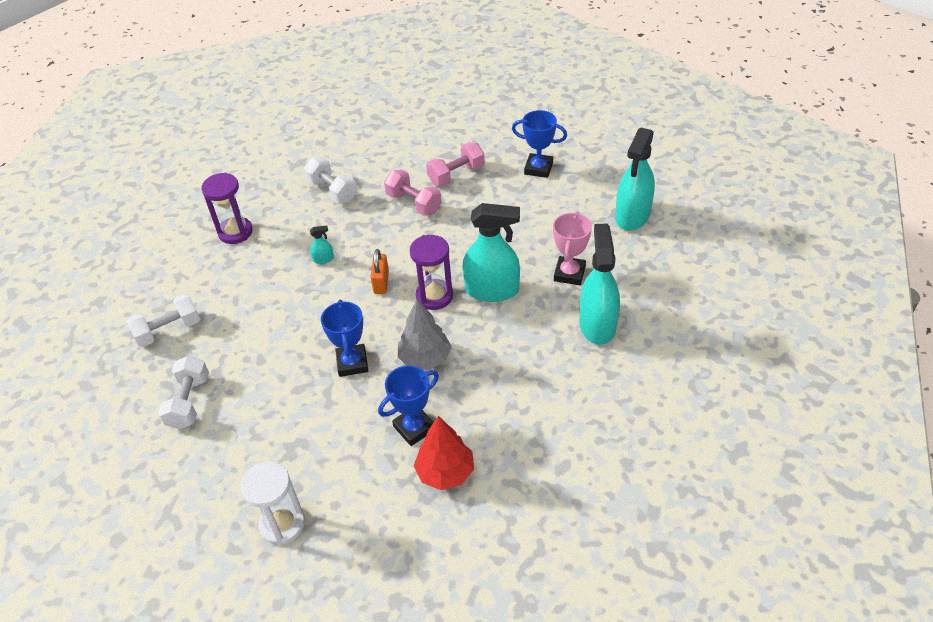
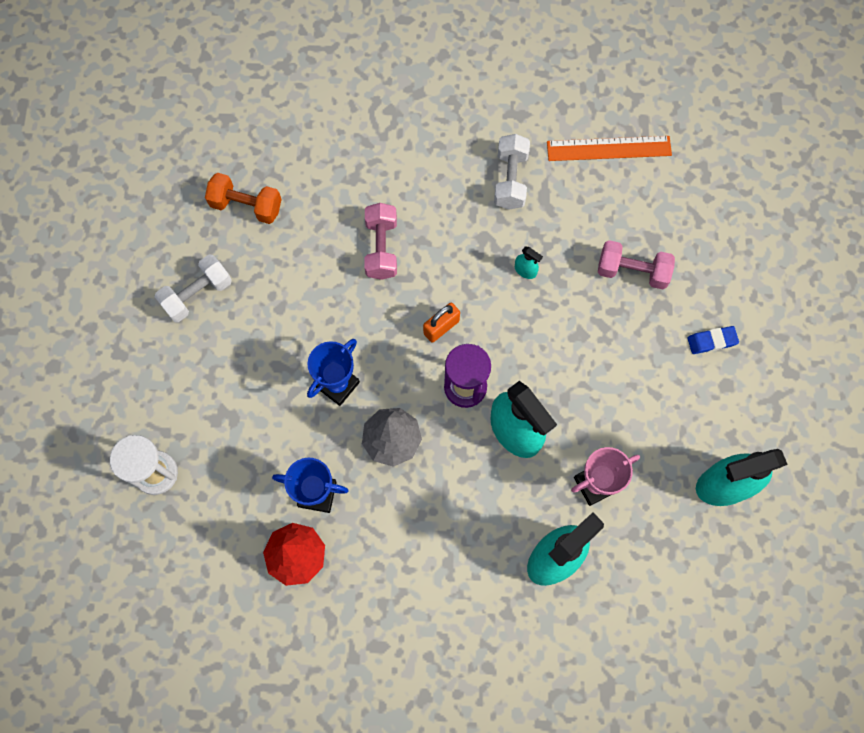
camera: 45 degrees right, 25 degrees up
white dumbbell [127,294,200,347] -> orange dumbbell [205,173,282,224]
purple hourglass [201,173,253,244] -> none
turquoise spray bottle [310,226,334,264] -> turquoise spray bottle moved to [515,246,543,279]
pink dumbbell [384,170,442,216] -> pink dumbbell moved to [364,203,397,280]
blue trophy [512,110,567,178] -> blue eraser [688,326,739,354]
none -> orange ruler [547,136,672,161]

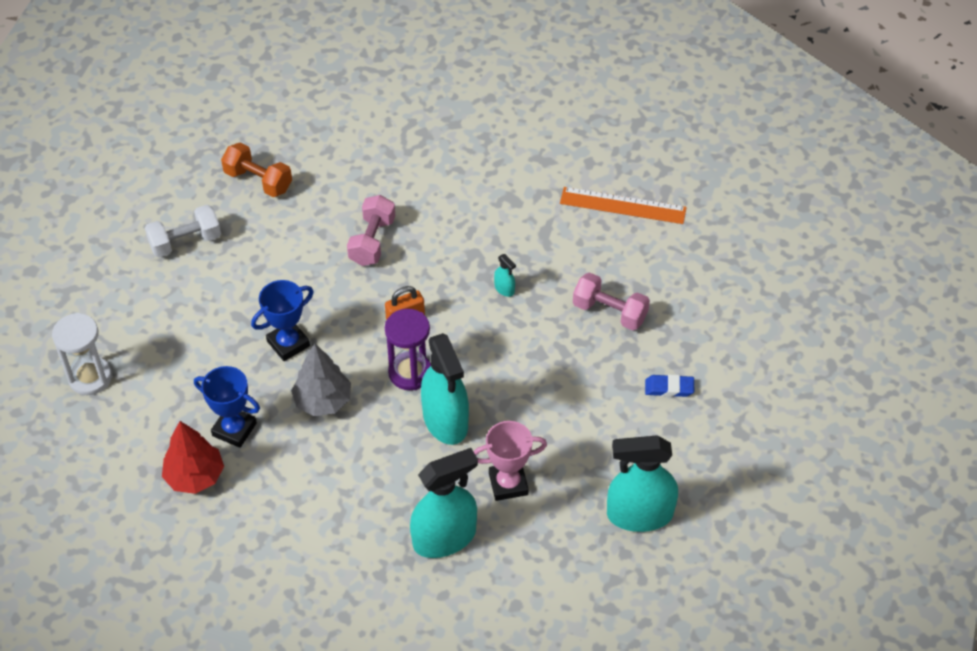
camera: 15 degrees right, 20 degrees down
white dumbbell [494,134,530,210] -> none

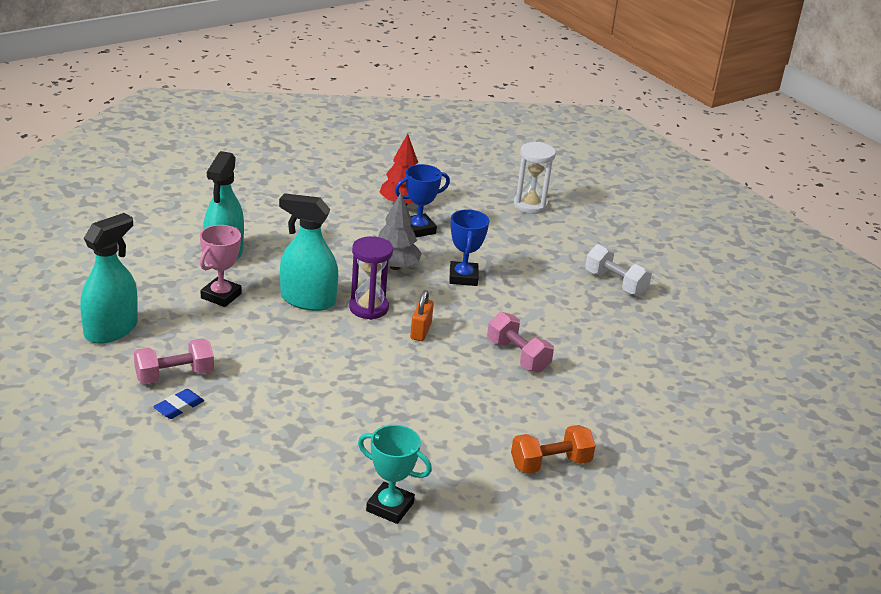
camera: 125 degrees right, 20 degrees down
white dumbbell [145,205,221,258] -> white dumbbell turned 60 degrees counterclockwise [585,244,652,296]
orange dumbbell [221,142,292,197] -> orange dumbbell moved to [511,425,596,474]
turquoise spray bottle [494,254,516,297] -> none
orange ruler [560,187,687,224] -> turquoise trophy [358,425,432,524]
pink dumbbell [573,272,650,330] -> pink dumbbell moved to [134,338,214,384]

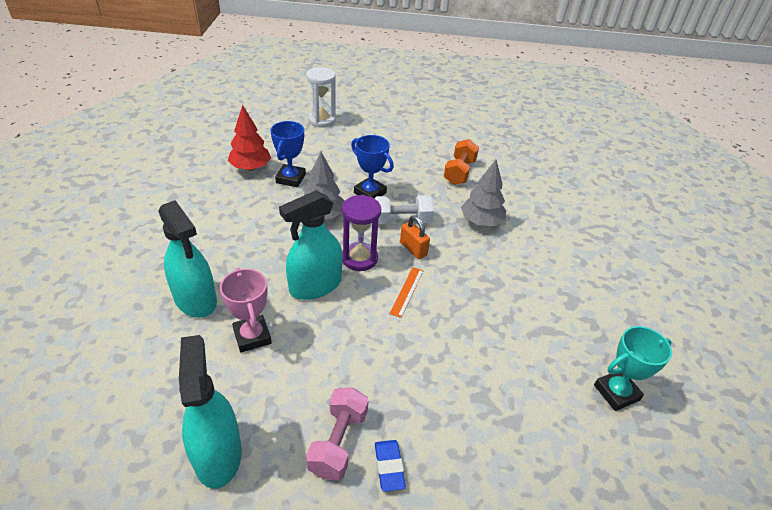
camera: 50 degrees left, 10 degrees up
pink dumbbell [487,312,554,373] -> grey tree [461,160,506,226]
orange dumbbell [511,425,596,474] -> orange dumbbell moved to [444,139,479,185]
white dumbbell [585,244,652,296] -> white dumbbell moved to [374,195,434,224]
none -> orange ruler [390,267,424,318]

